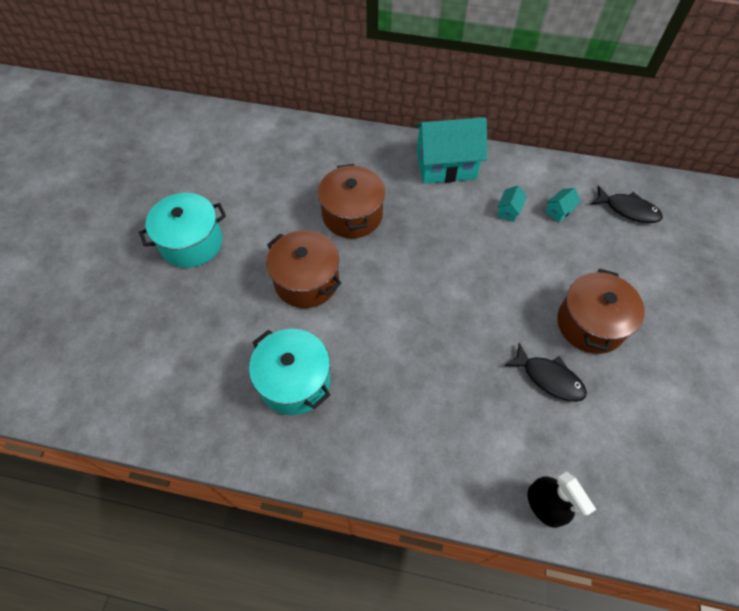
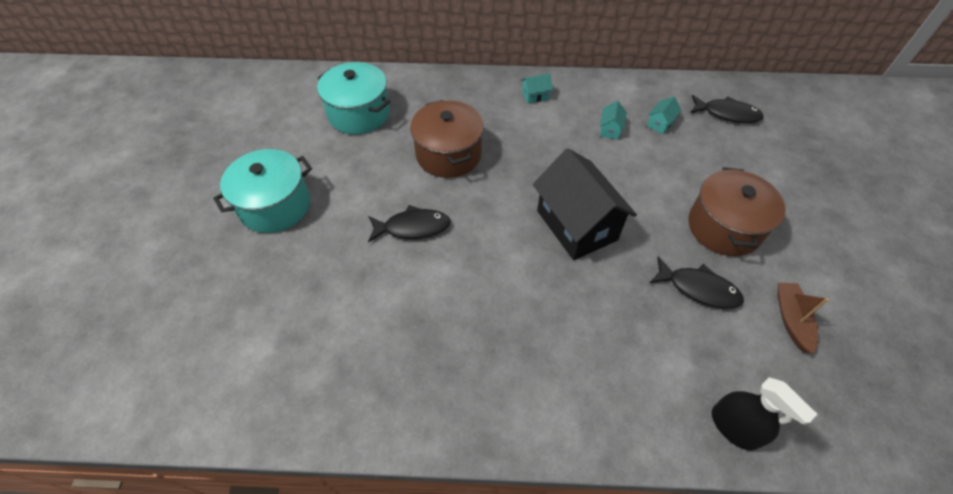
camera: 10 degrees left, 5 degrees down
turquoise pot [249,329,330,415] -> turquoise pot moved to [317,62,390,134]
brown pot [266,230,342,308] -> black fish [368,205,451,243]
turquoise house [415,117,487,184] -> turquoise house [521,73,553,104], size x0.40
none -> black house [533,148,637,260]
none -> brown boat [778,283,829,354]

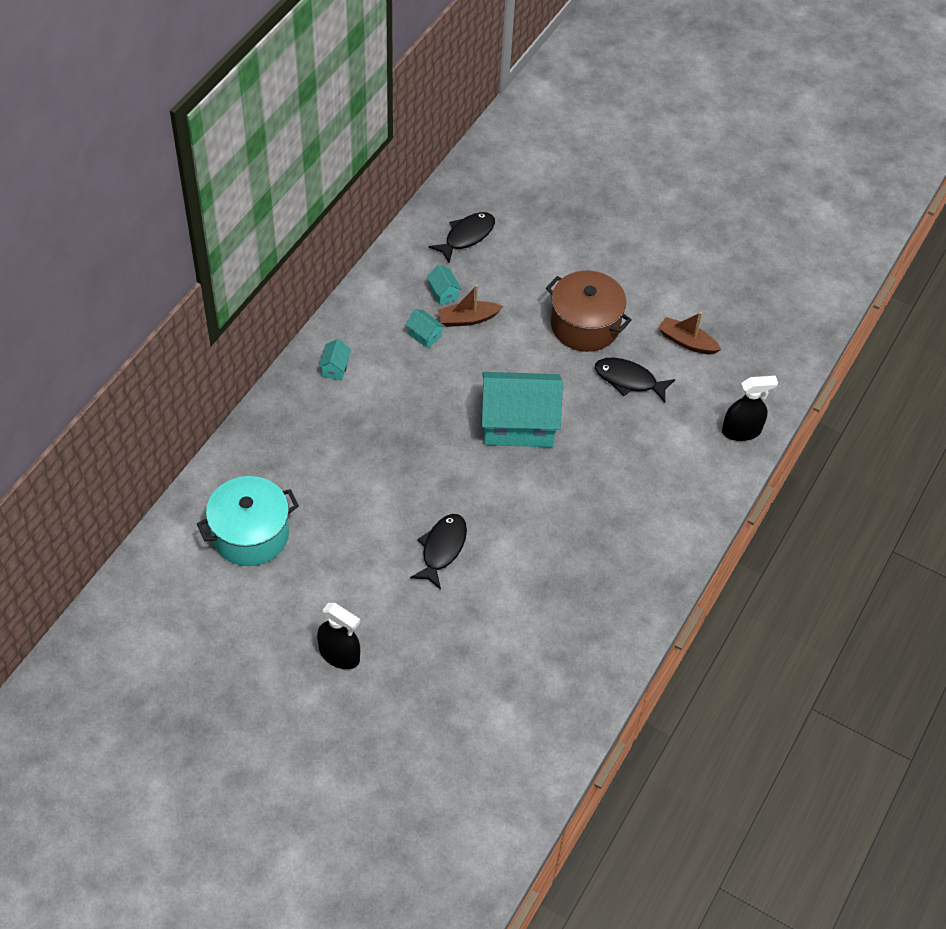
camera: 65 degrees left, 0 degrees up
turquoise pot [213,149,312,233] -> black spray bottle [317,603,360,669]
brown pot [410,100,484,178] -> none
black house [533,148,637,260] -> turquoise house [482,372,563,447]
black fish [650,257,744,309] -> black fish turned 120 degrees counterclockwise [595,358,675,402]
none -> brown boat [437,285,503,327]

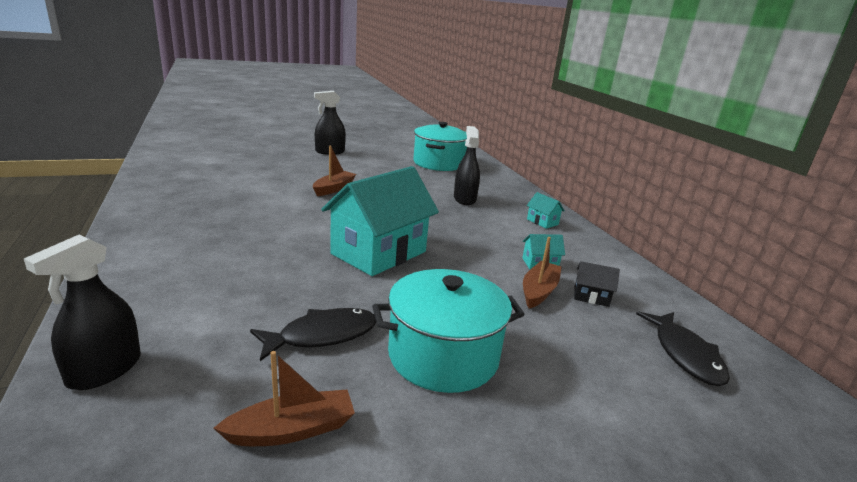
camera: 130 degrees right, 30 degrees down
black fish [410,514,467,589] -> brown boat [313,146,356,196]
turquoise house [427,264,462,305] -> black house [574,261,620,307]
brown pot [546,271,631,352] -> turquoise pot [372,269,525,393]
none -> black spray bottle [454,126,480,205]

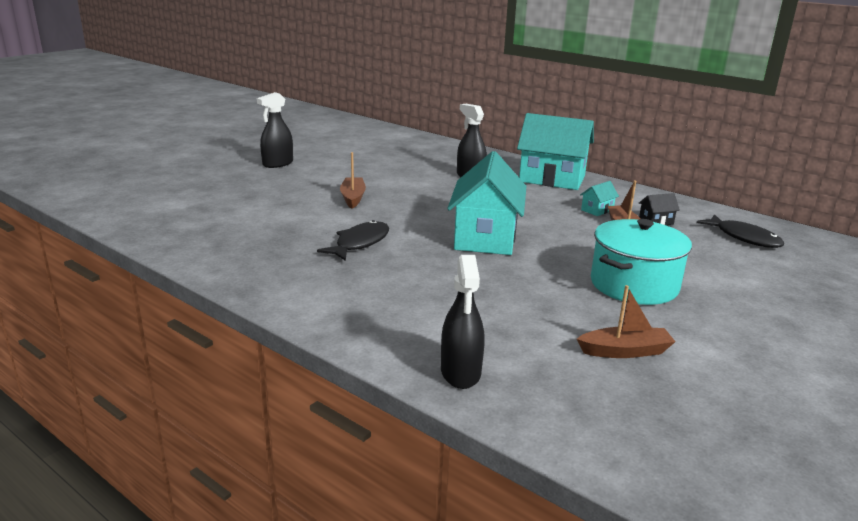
camera: 30 degrees left, 0 degrees up
brown boat [213,351,355,446] -> brown boat turned 45 degrees clockwise [577,285,676,358]
black fish [250,308,376,361] -> black fish moved to [317,220,389,261]
turquoise pot [413,122,467,171] -> none
turquoise house [527,192,565,229] -> turquoise house [517,113,594,190], size x2.48

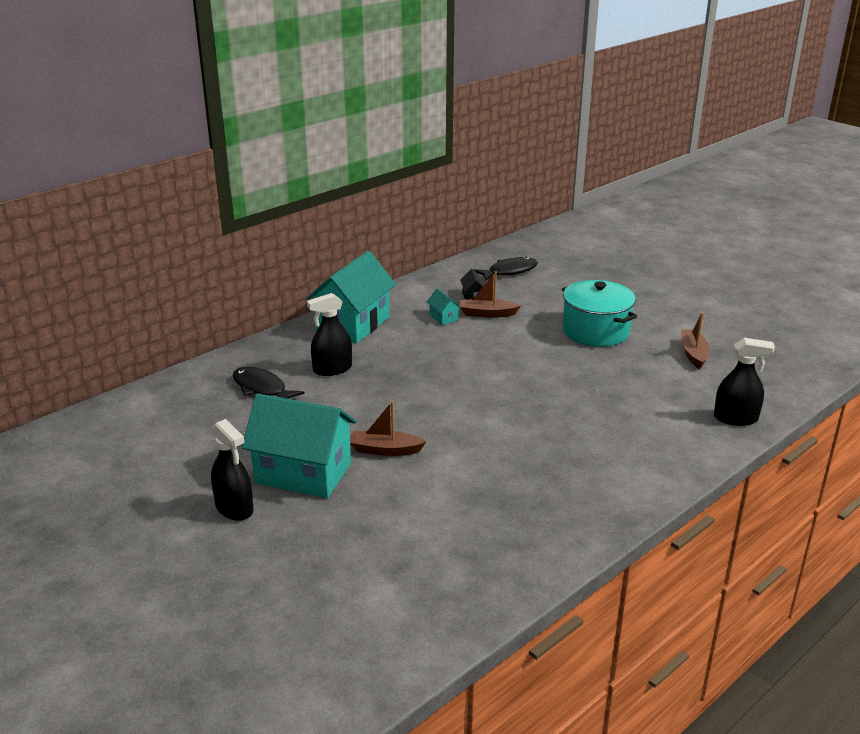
camera: 80 degrees left, 5 degrees up
black fish [317,220,389,261] -> black fish moved to [233,367,305,399]
turquoise house [447,151,526,255] -> turquoise house moved to [242,393,357,498]

